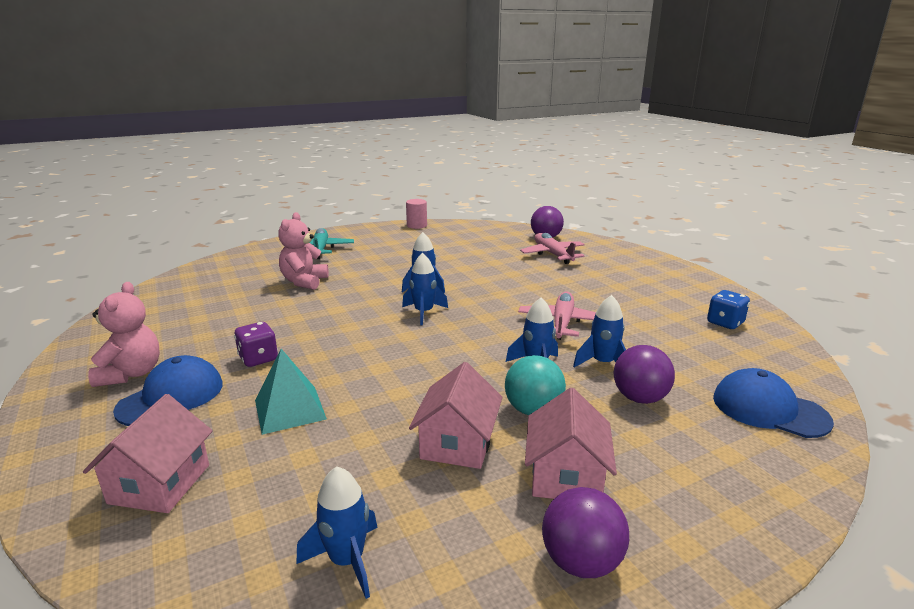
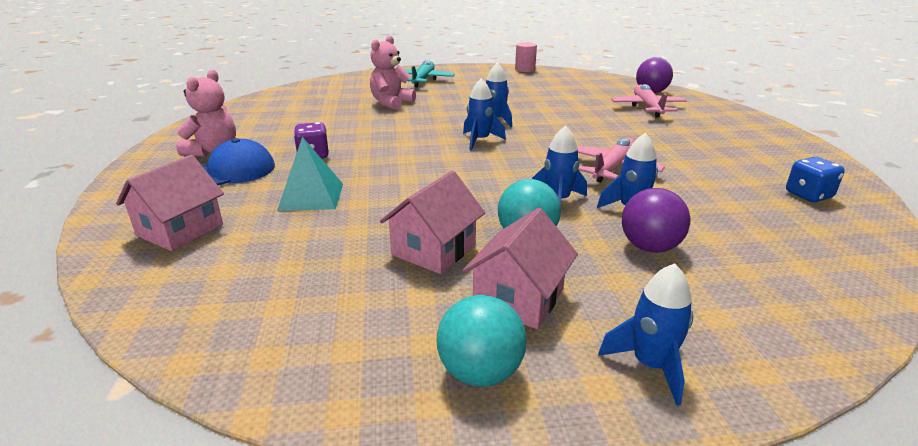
camera: 20 degrees right, 5 degrees up
blue rocket [296,466,378,599] -> blue rocket moved to [598,263,693,405]
purple ball [542,487,629,578] -> turquoise ball [437,295,526,387]
blue cap [713,368,834,438] -> none

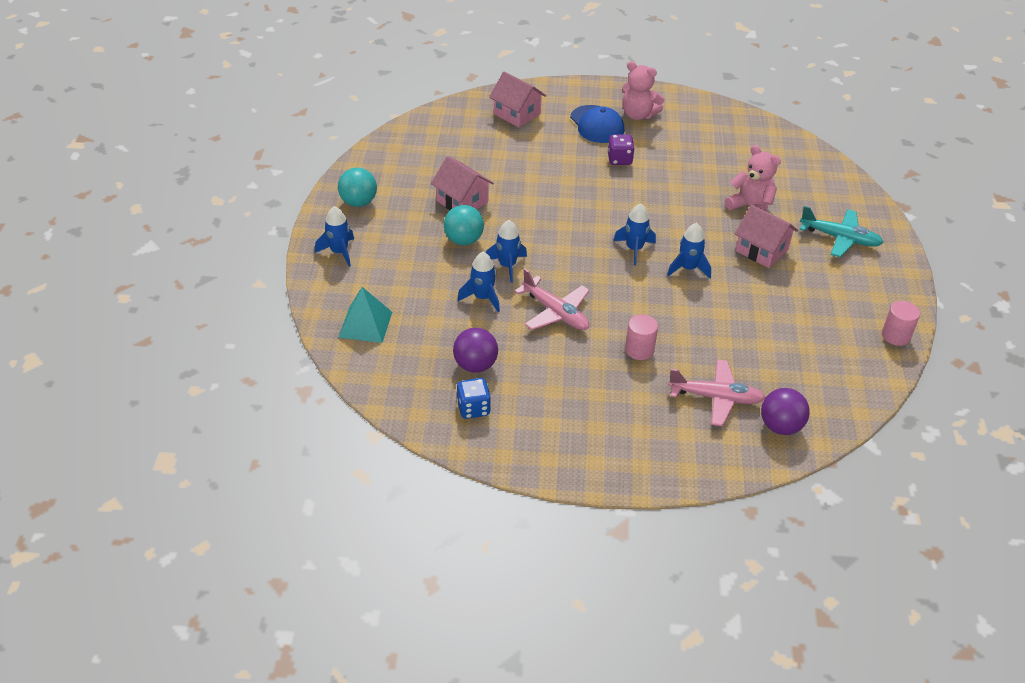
camera: 100 degrees right, 15 degrees up
turquoise pyramid [277,137,343,211] -> turquoise pyramid moved to [338,287,392,343]
pink house [462,208,578,329] -> pink house moved to [734,205,798,268]
purple ball [622,188,691,253] -> purple ball moved to [453,328,498,373]
none -> pink cylinder [625,314,658,360]

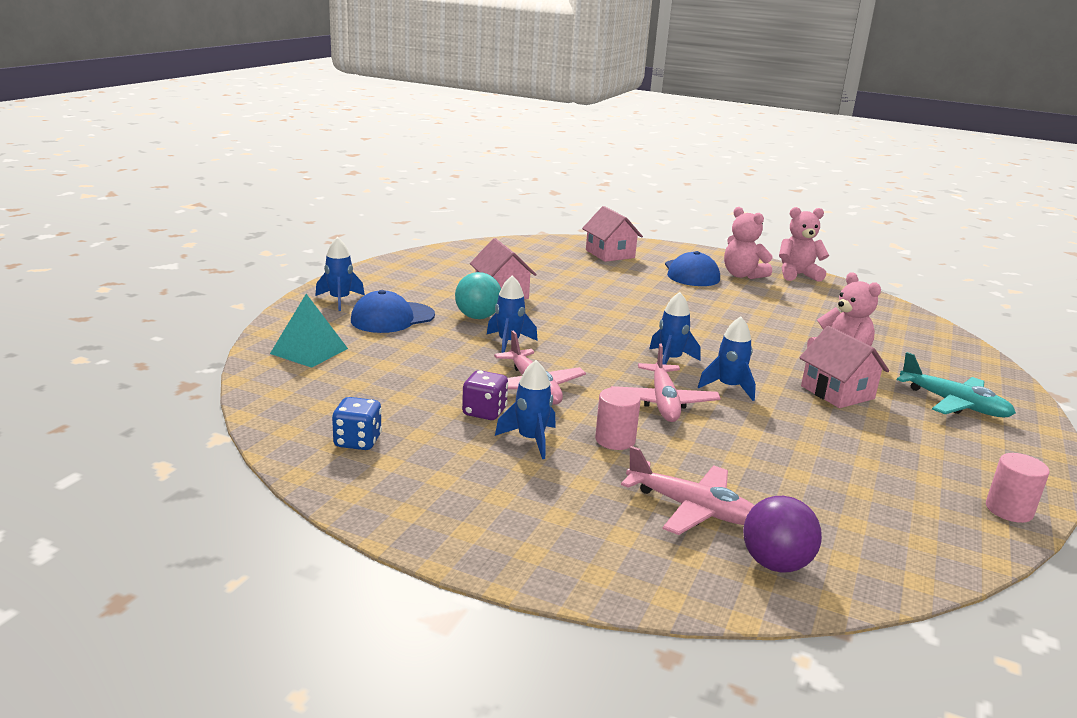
camera: 20 degrees right, 20 degrees down
turquoise ball [338,168,377,207] -> none
purple ball [453,328,498,373] -> none
blue rocket [458,252,500,312] -> blue rocket moved to [495,360,556,459]
purple dice [608,135,635,165] -> purple dice moved to [462,370,508,420]
none -> blue cap [351,290,435,333]
none -> pink plane [611,344,721,422]
none -> pink teddy bear [779,207,829,282]

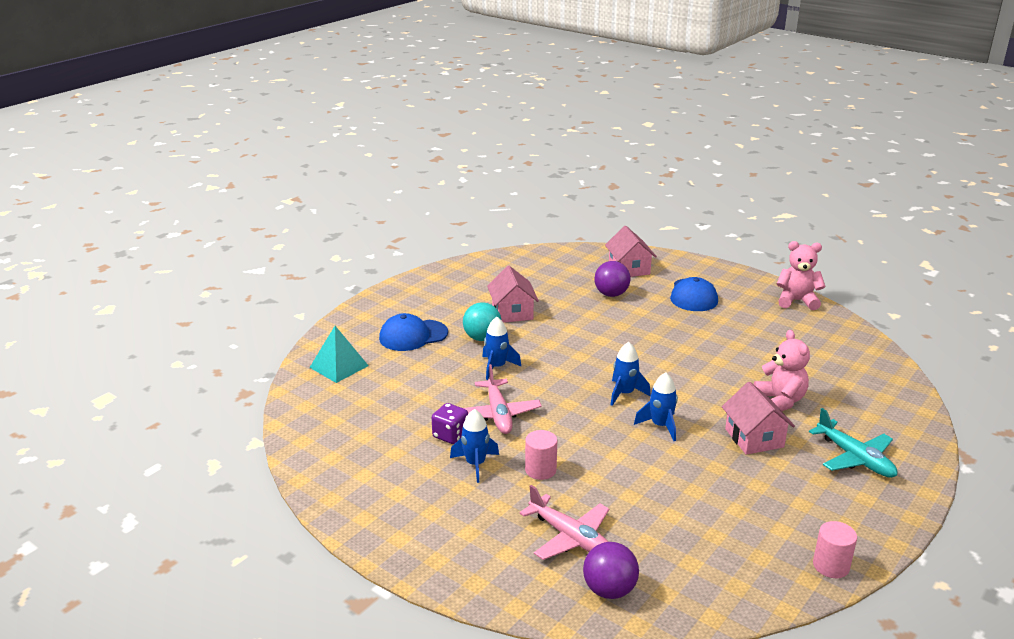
camera: 15 degrees right, 5 degrees up
blue rocket [315,237,365,311] -> none
blue dice [332,397,382,450] -> none
pink plane [611,344,721,422] -> none
pink teddy bear [724,207,773,279] -> none
none -> purple ball [594,261,630,297]

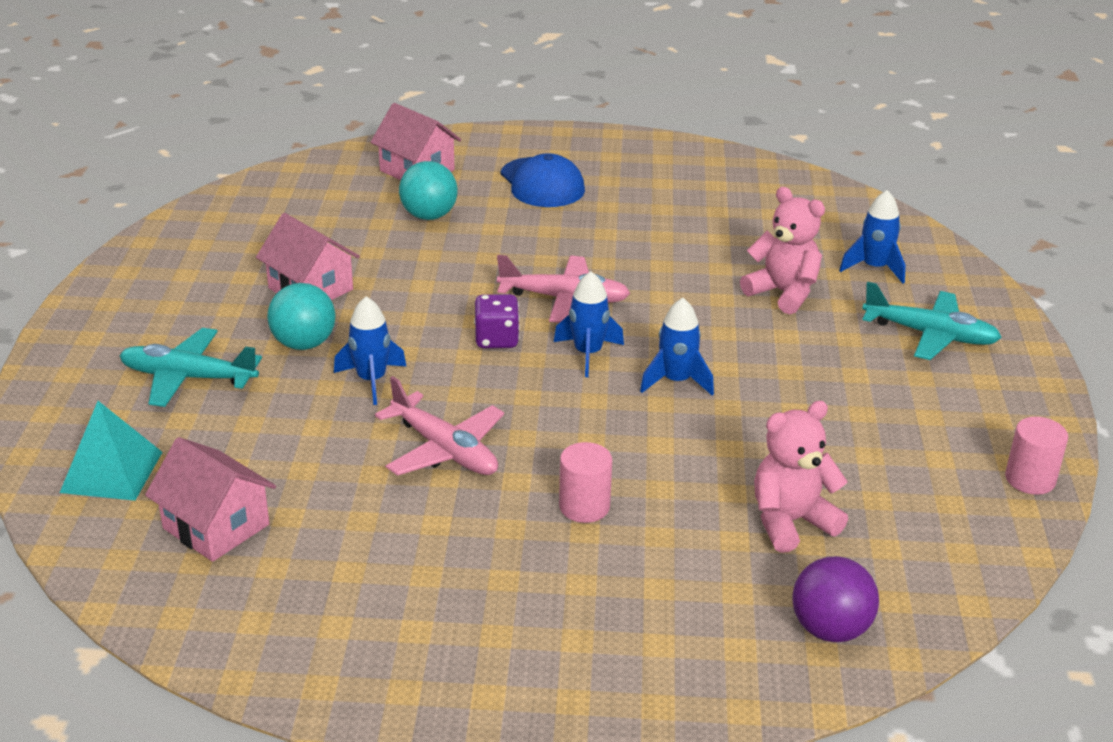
camera: 35 degrees left, 5 degrees up
blue cap [379,313,448,351] -> turquoise plane [119,328,262,407]
purple dice [432,403,468,444] -> purple dice moved to [474,294,520,348]
blue rocket [450,409,499,483] -> blue rocket moved to [839,190,906,284]
pink plane [520,485,609,560] -> pink plane moved to [497,255,630,323]
purple ball [594,261,630,297] -> turquoise ball [399,161,458,220]
pink house [722,382,795,455] -> pink house moved to [145,437,276,562]
pink teddy bear [777,241,826,310] -> pink teddy bear moved to [754,401,848,553]

